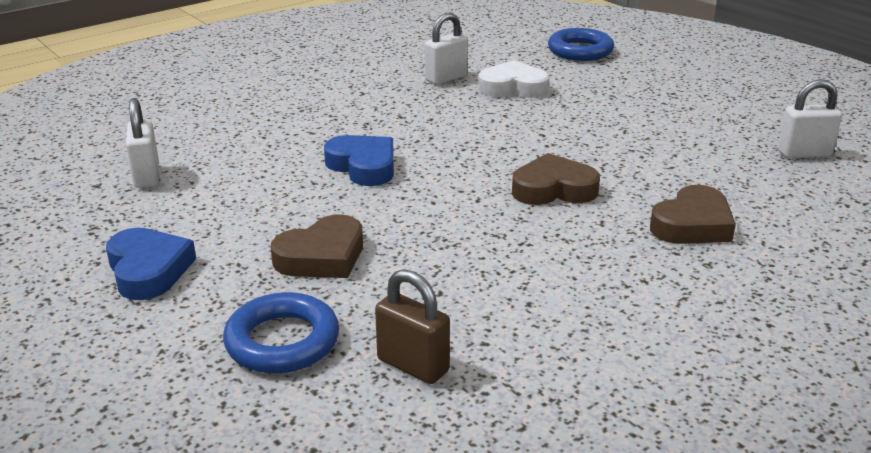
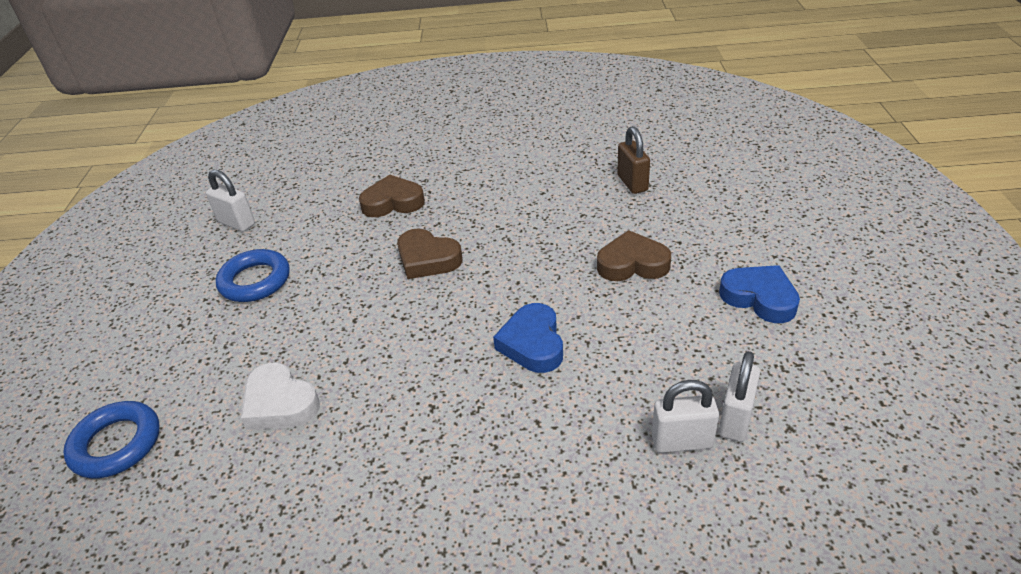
camera: 140 degrees left, 10 degrees up
blue heart [106,228,196,300] -> blue heart turned 120 degrees clockwise [719,265,800,323]
blue ring [223,292,339,373] -> blue ring moved to [216,249,290,302]
white padlock [425,13,468,84] -> white padlock moved to [652,380,719,453]

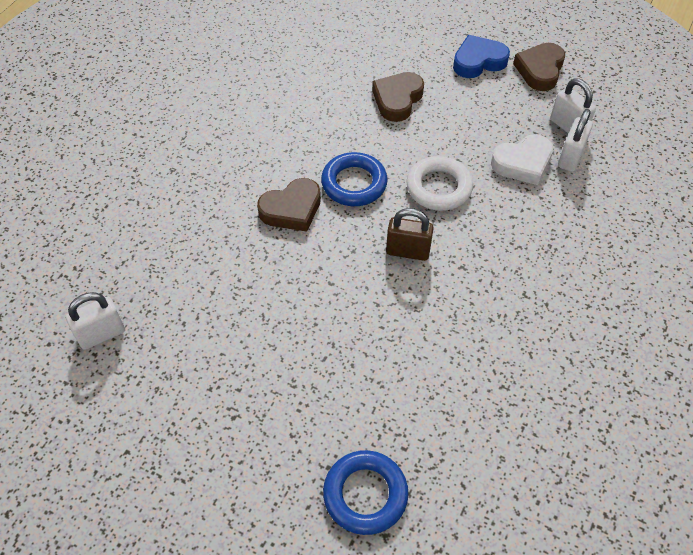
camera: 65 degrees left, 15 degrees up
blue ring [216,249,290,302] -> blue ring moved to [321,152,388,206]
white heart [241,362,320,430] -> white heart moved to [491,134,554,185]
brown heart [359,175,425,217] -> brown heart moved to [513,43,565,91]
blue heart [493,303,563,373] -> white ring [406,156,473,211]
brown padlock [617,126,650,194] -> brown padlock moved to [386,208,434,261]

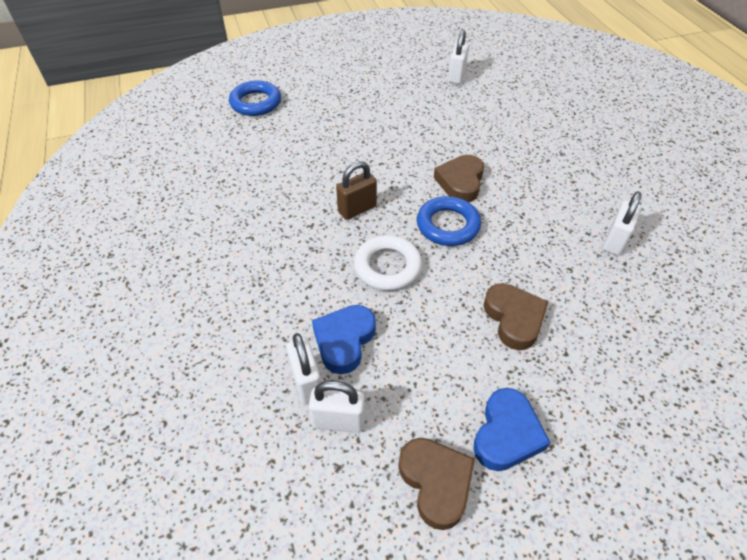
camera: 135 degrees right, 5 degrees down
white heart [491,134,554,185] -> blue heart [312,305,376,374]
none -> white padlock [603,191,642,255]

